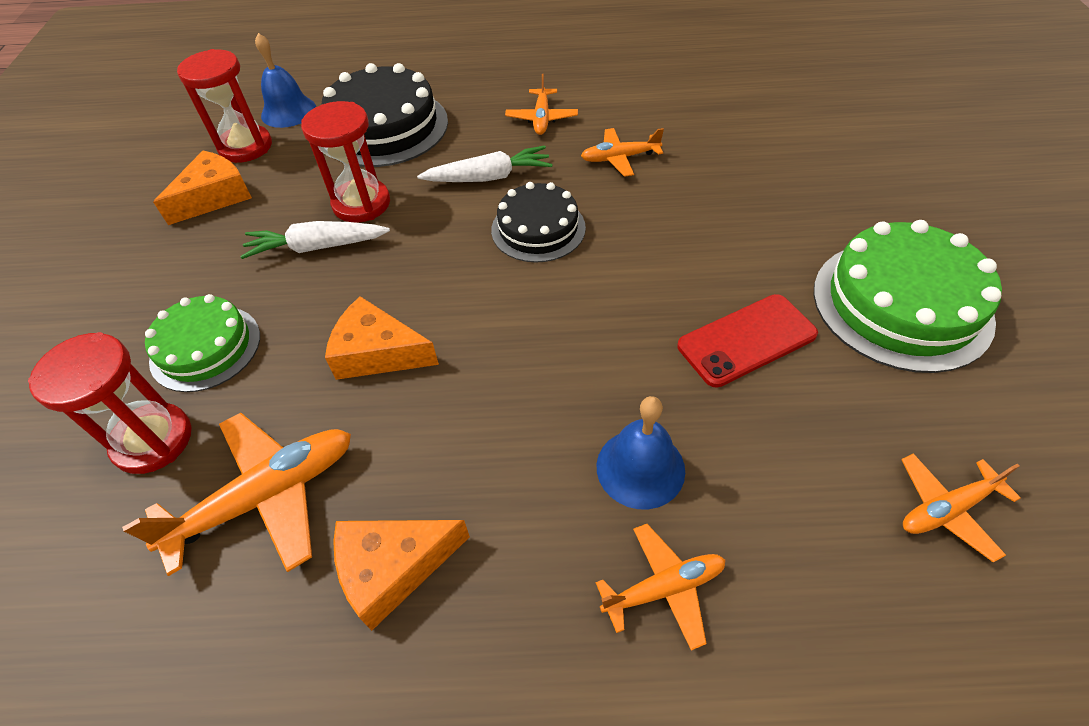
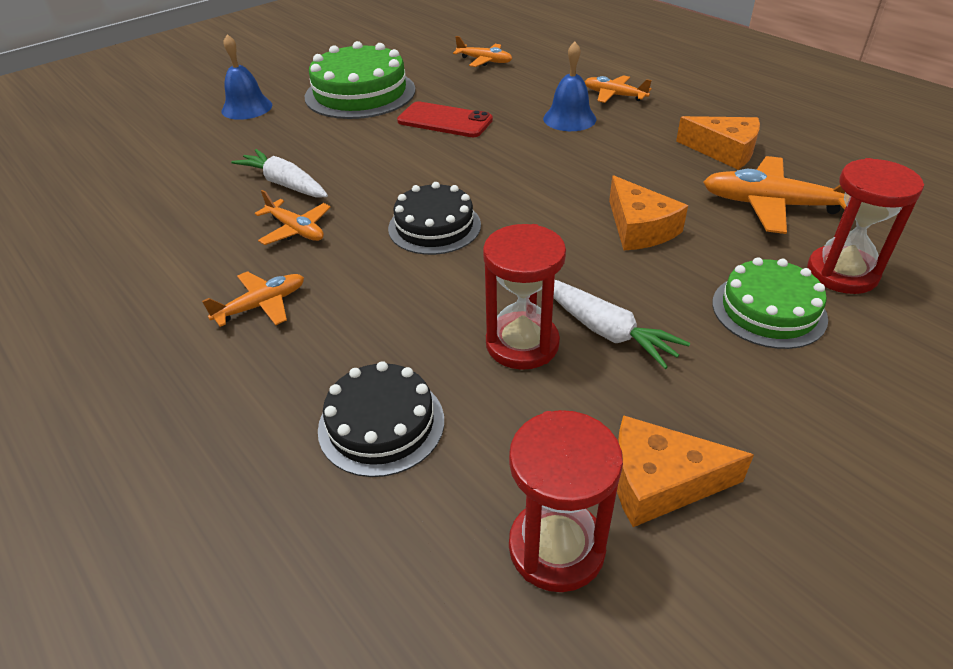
camera: 130 degrees left, 10 degrees down
blue bell [255,33,316,128] -> blue bell moved to [222,34,272,120]
black cake [322,63,448,167] -> black cake [318,361,444,477], size x0.63
white carrot [417,146,552,182] -> white carrot moved to [231,149,328,198]

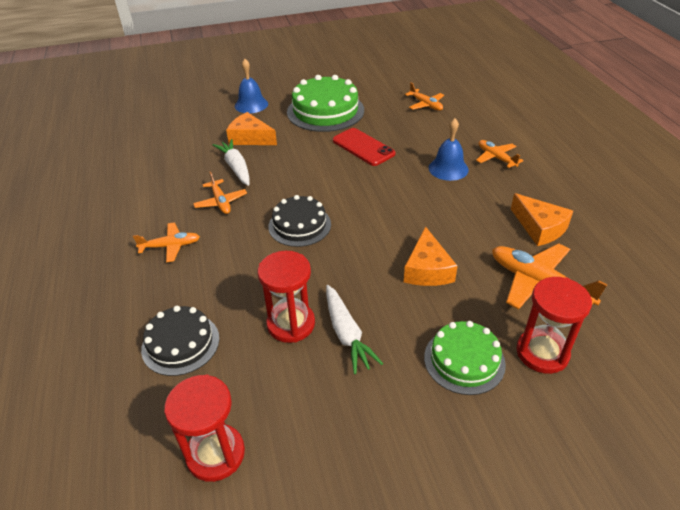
camera: 25 degrees right, 0 degrees up
orange cheese [617,415,754,527] -> orange cheese moved to [226,112,277,145]

